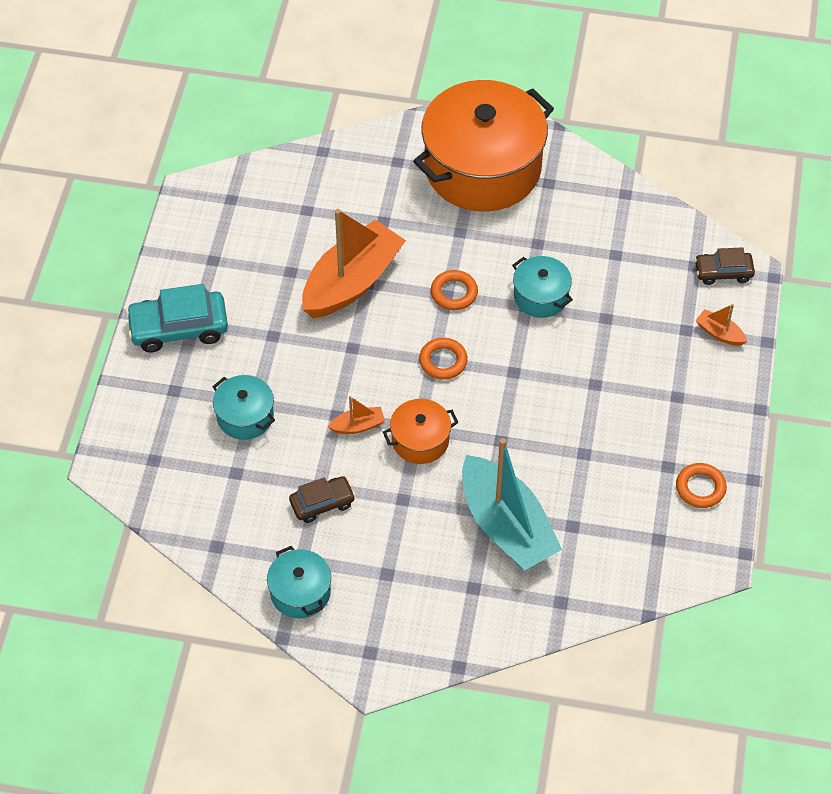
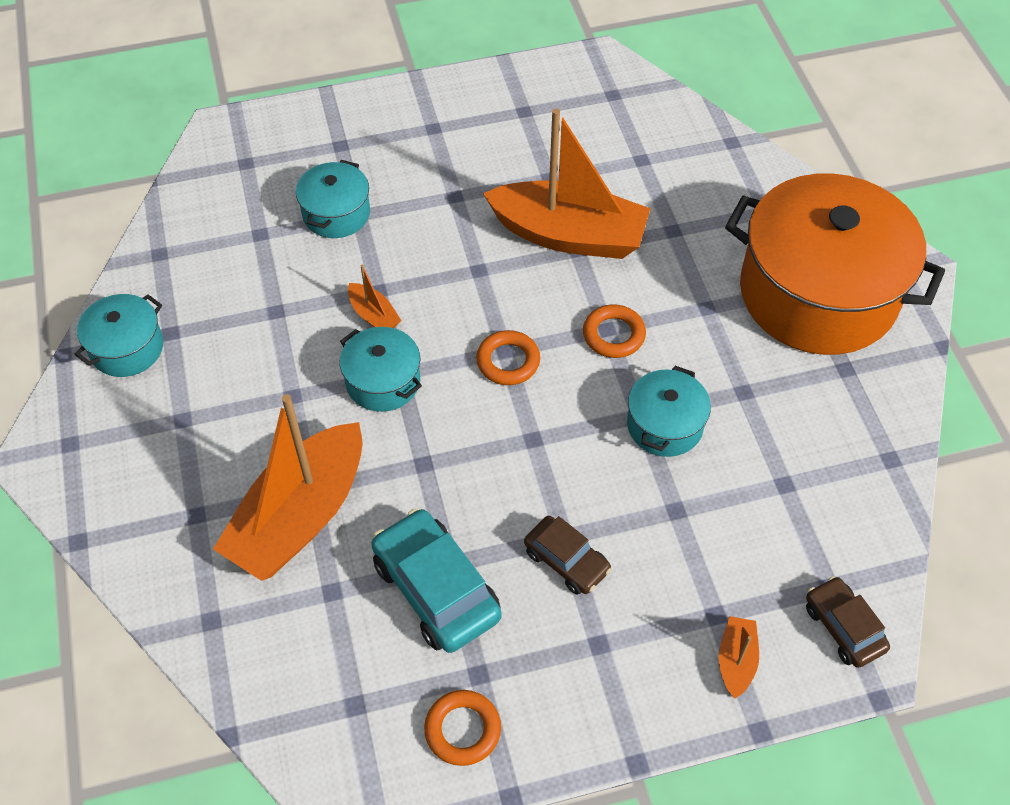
camera: 65 degrees right, 0 degrees up
turquoise car [126,284,228,353] -> turquoise car moved to [371,508,502,653]
brown car [289,476,355,523] -> brown car moved to [524,516,611,595]
orange pot [383,399,458,464] -> turquoise pot [340,327,422,412]
turquoise boat [462,438,562,570] -> orange boat [213,394,363,581]

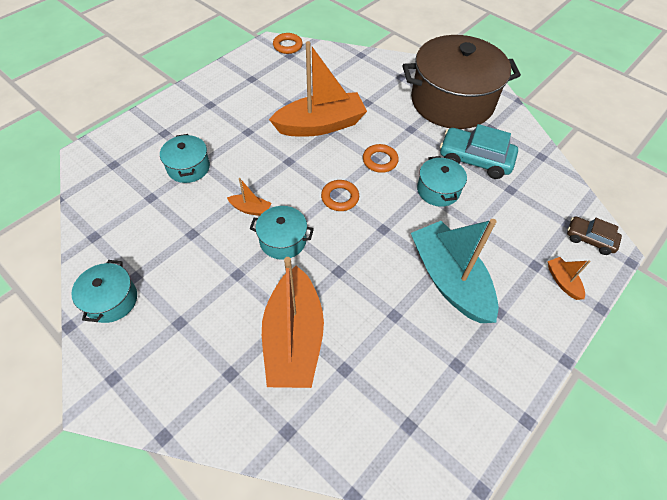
camera: 35 degrees left, 0 degrees up
turquoise car [371,508,502,653] -> turquoise car moved to [440,124,518,179]
orange ring [424,690,501,766] -> orange ring moved to [273,33,303,54]
brown car [524,516,611,595] -> turquoise boat [411,219,499,323]
orange pot [725,173,945,355] -> brown pot [403,35,521,129]

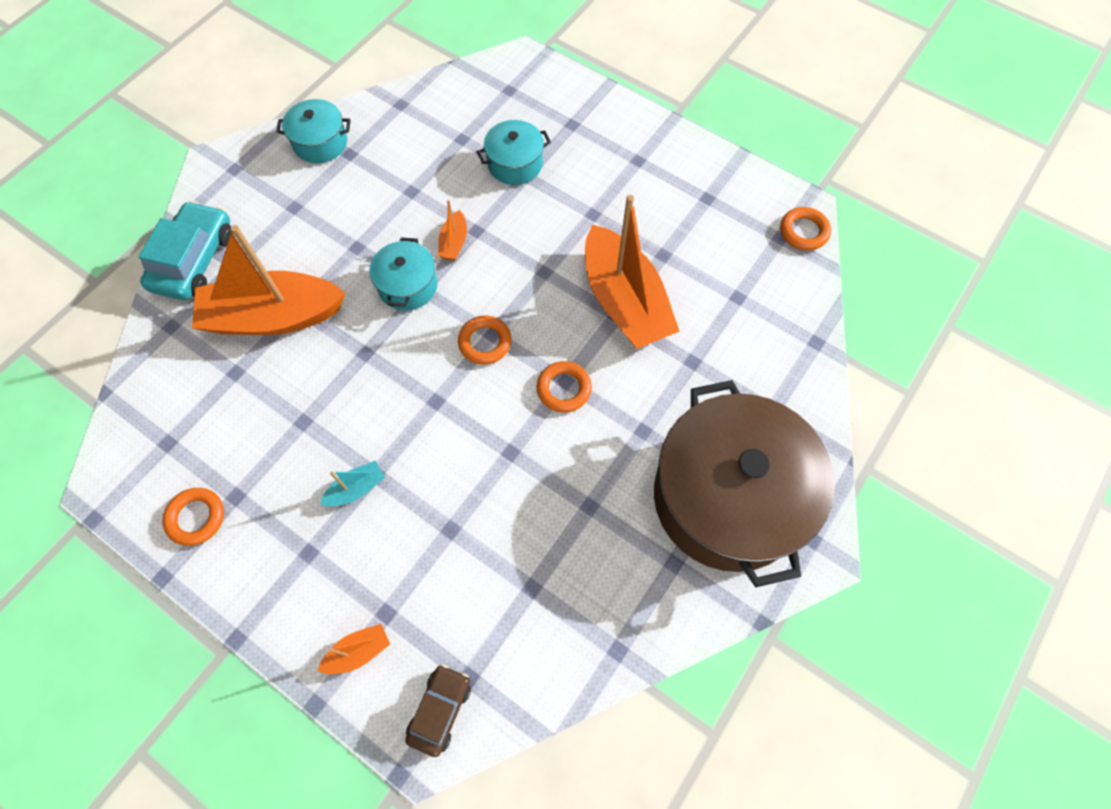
camera: 85 degrees right, 10 degrees up
turquoise boat [411,219,499,323] -> turquoise boat [320,461,385,506], size x0.42
turquoise pot [417,156,467,207] -> none
turquoise car [440,124,518,179] -> turquoise car moved to [138,201,233,300]
none -> orange ring [163,488,224,546]

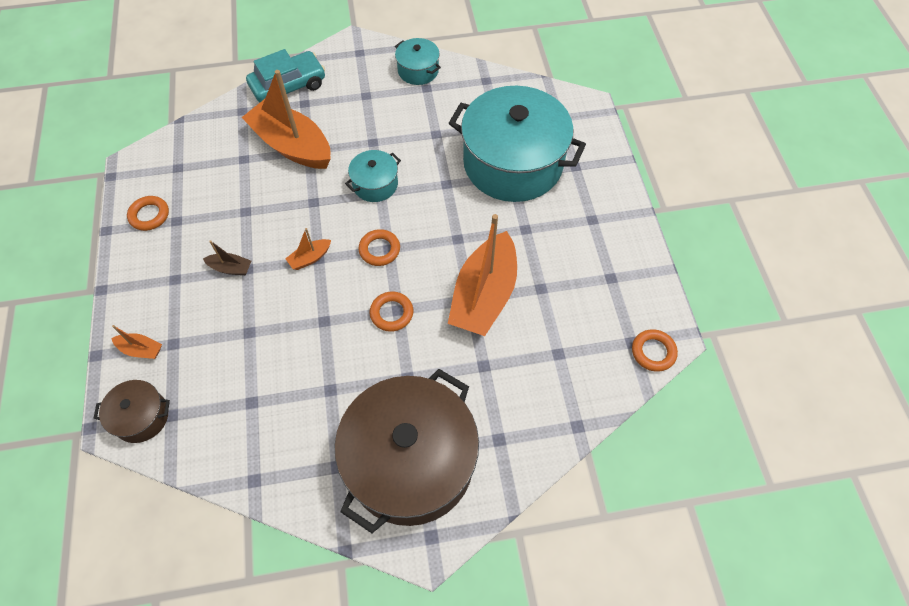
camera: 45 degrees right, 5 degrees down
turquoise boat [320,461,385,506] -> brown boat [203,240,251,275]
brown car [405,664,471,757] -> brown pot [93,380,170,443]
orange boat [438,200,467,261] -> orange boat moved to [285,228,331,270]
turquoise pot [477,120,551,185] -> turquoise pot [449,86,586,202], size x2.23

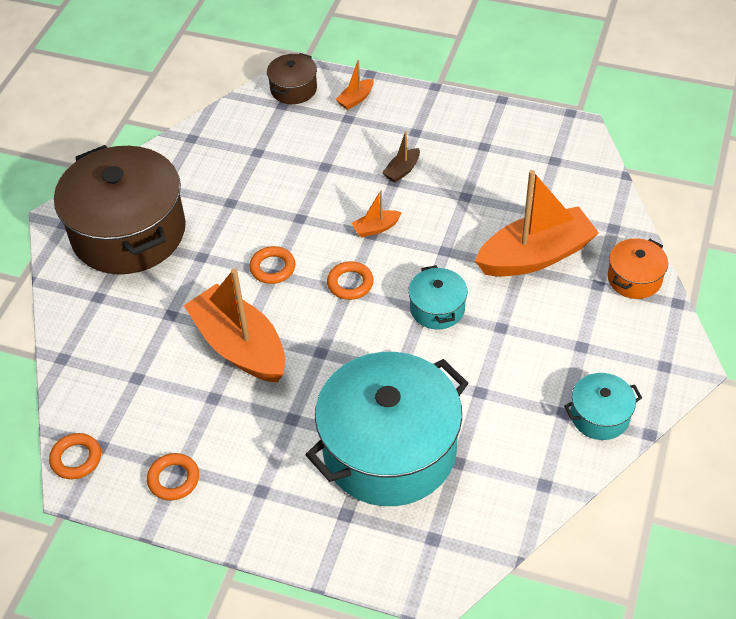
camera: 120 degrees right, 10 degrees down
orange ring [127,196,169,231] -> orange ring moved to [147,453,199,501]
turquoise car [246,49,325,102] -> orange pot [608,238,668,299]
orange boat [285,228,331,270] -> orange boat turned 105 degrees counterclockwise [352,190,402,237]

